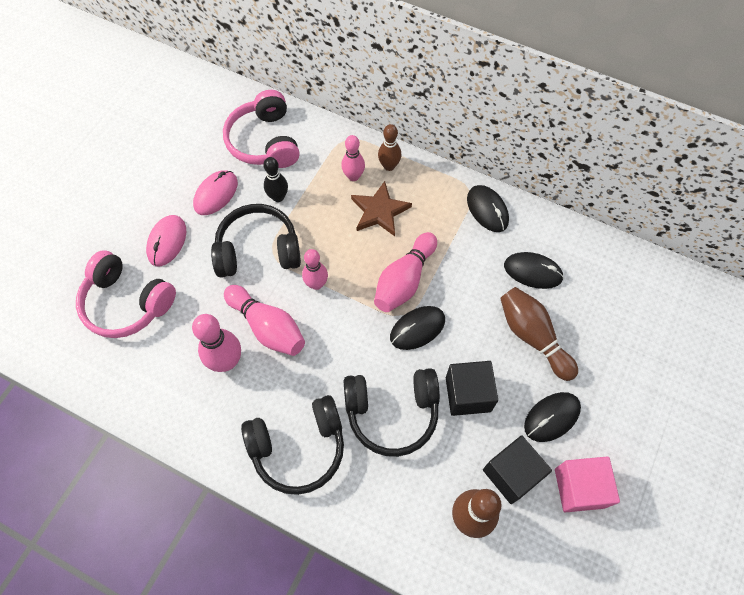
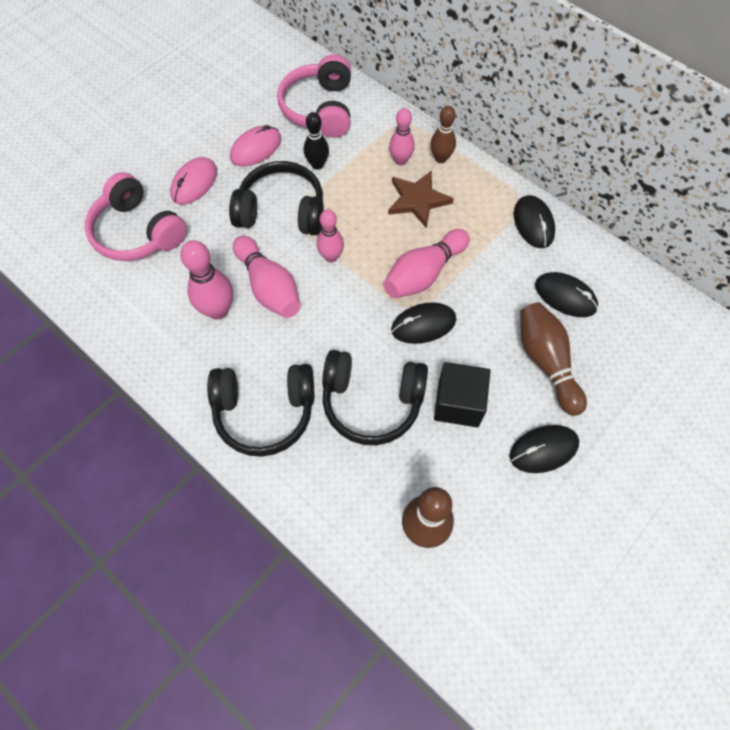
camera: 15 degrees right, 0 degrees up
black cube [483,436,552,504] -> none
pink cube [555,457,620,513] -> none

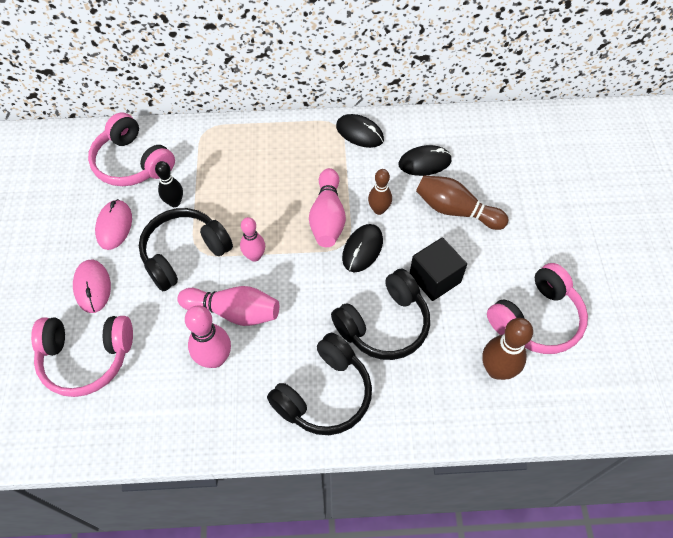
camera: 45 degrees left, 5 degrees down
brown star [388,170,454,228] -> none
pink bowling pin [389,108,415,166] -> none
brown bowling pin [431,106,456,163] -> brown bowling pin moved to [368,169,392,215]
black mouse [509,425,579,473] -> none
none -> pink headphones [487,263,588,354]

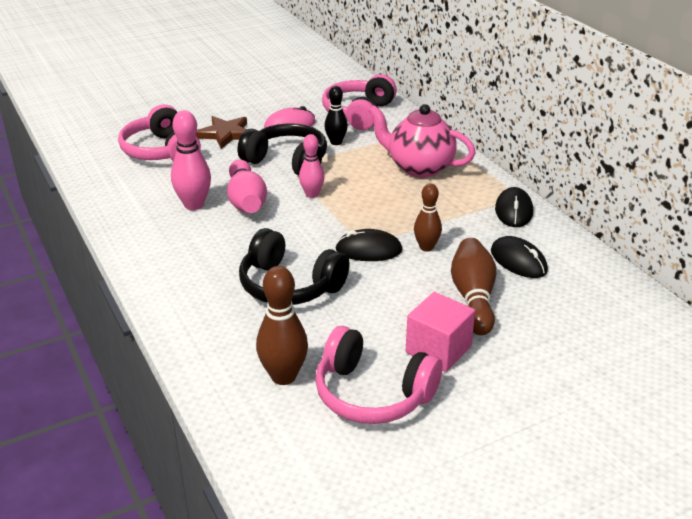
camera: 65 degrees right, 25 degrees down
pink mouse [73,260,111,313] -> brown star [196,116,247,149]
black headphones [267,333,372,435] -> none
pink bowling pin [309,168,346,247] -> none
black cube [410,237,467,301] -> none
none -> pink teapot [368,104,475,178]
none -> pink cube [406,292,475,372]

